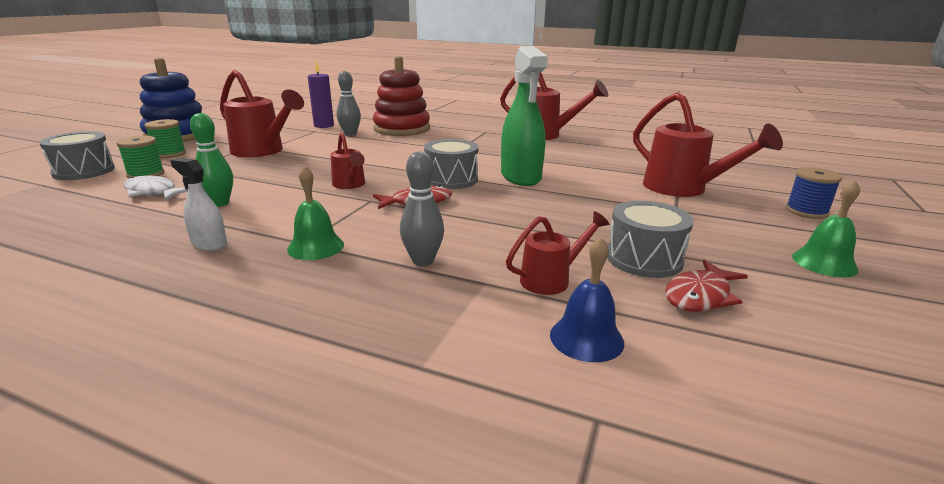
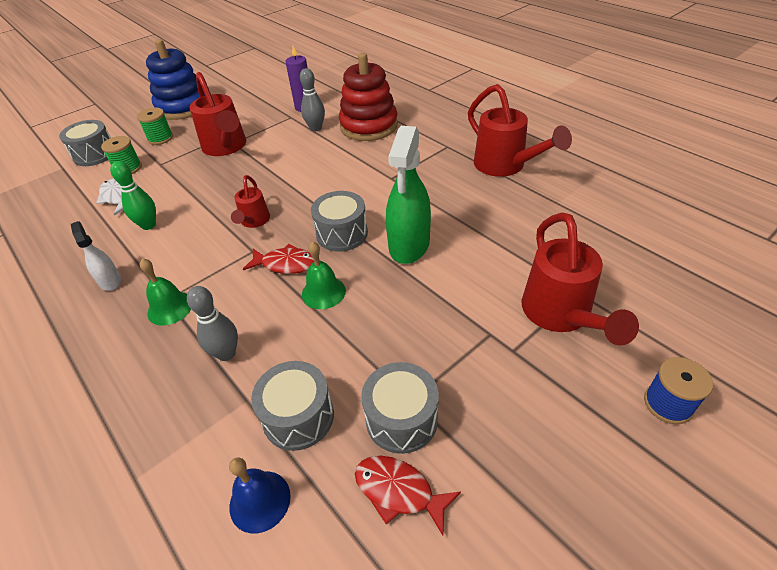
camera: 30 degrees right, 20 degrees up
red watering can [506,211,609,295] -> grey drum [251,361,334,451]
red fish [665,260,748,312] -> red fish turned 45 degrees clockwise [355,456,461,535]
green bell [792,180,860,277] -> green bell moved to [302,241,346,309]

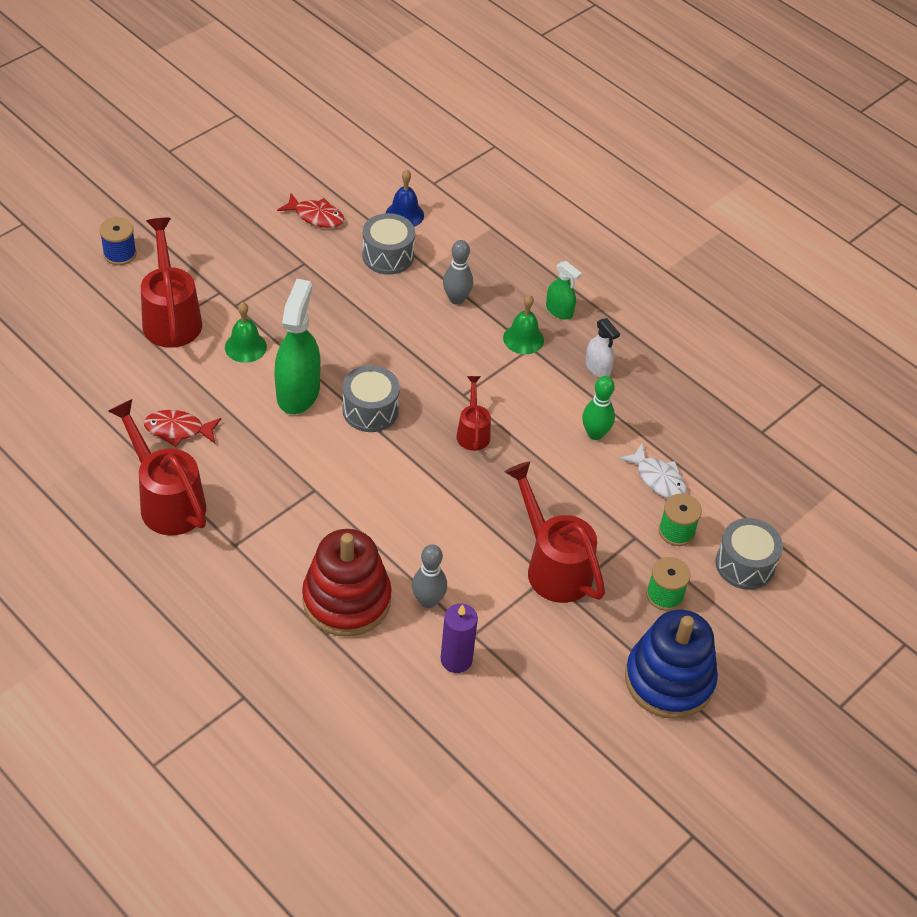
camera: 170 degrees right, 5 degrees up
red fish [243,244,314,274] -> red fish moved to [144,410,221,447]
green bell [302,241,346,309] -> green bell moved to [225,302,267,363]
grey drum [361,362,439,454] -> none
none -> green spray bottle [546,261,582,320]

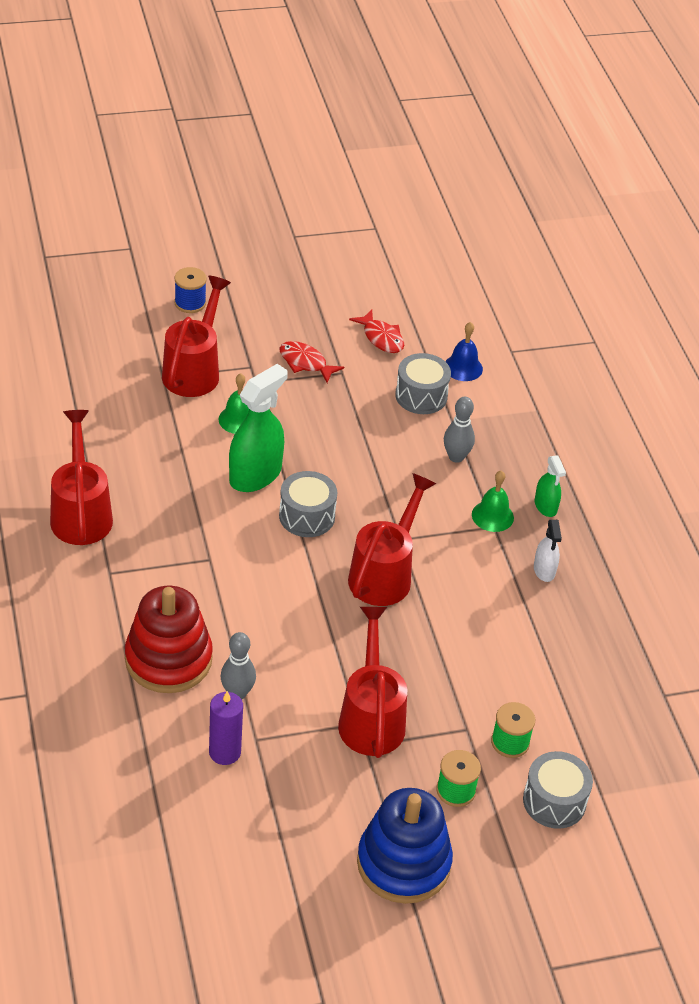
camera: 30 degrees right, 5 degrees down
red fish [144,410,221,447] -> red fish moved to [280,341,344,383]
red watering can [456,376,491,451] -> red watering can [348,473,436,606], size x1.81
green bowling pin [582,376,615,440] -> none
white fish [619,444,687,498] -> none

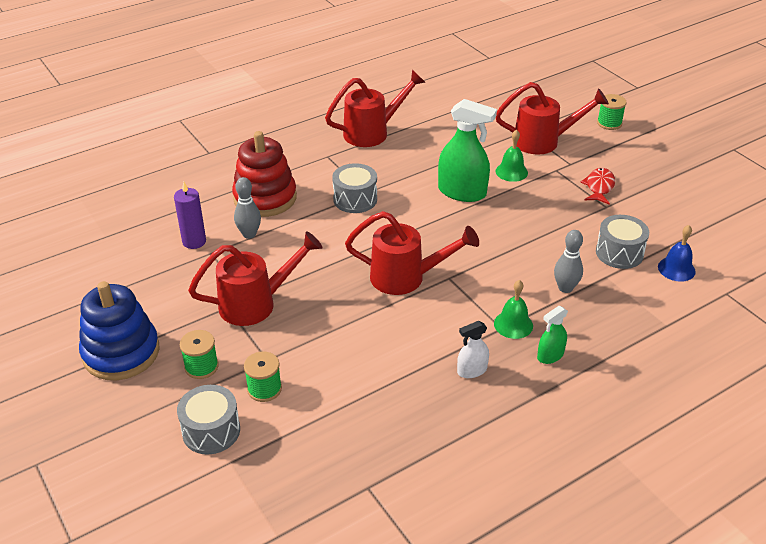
camera: 75 degrees right, 5 degrees down
blue spool [174,267,207,313] -> green spool [597,94,627,130]
grey drum [279,471,337,537] -> grey drum moved to [332,163,377,213]
red fish [349,310,404,353] -> none

